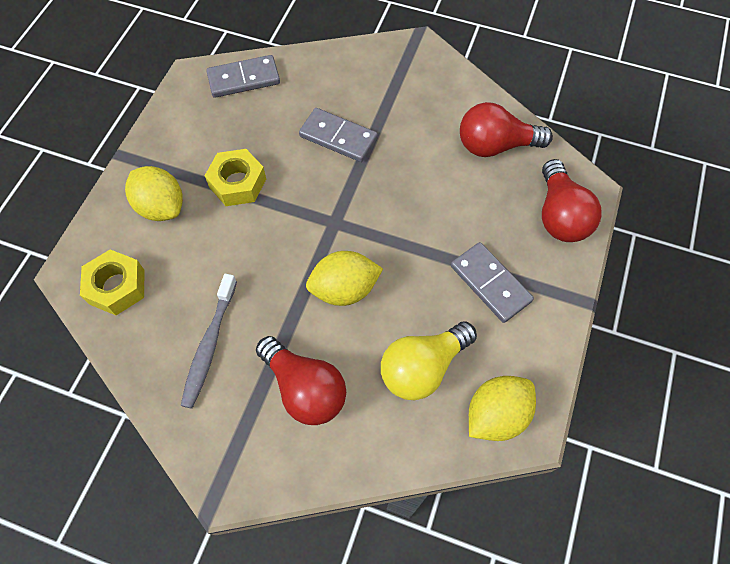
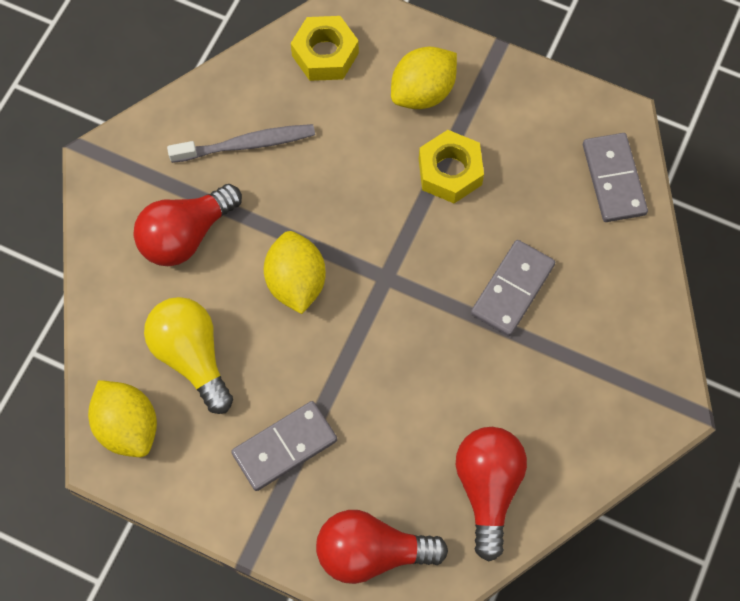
camera: 95 degrees right, 5 degrees up
grey toothbrush [181,274,237,409] -> grey toothbrush turned 150 degrees clockwise [167,124,315,163]

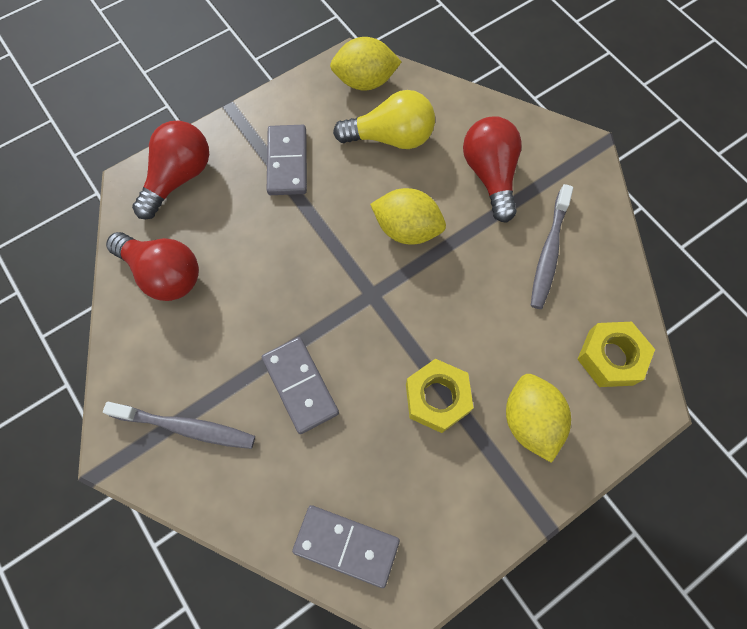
camera: 120 degrees right, 0 degrees up
none -> grey toothbrush [103,402,255,449]

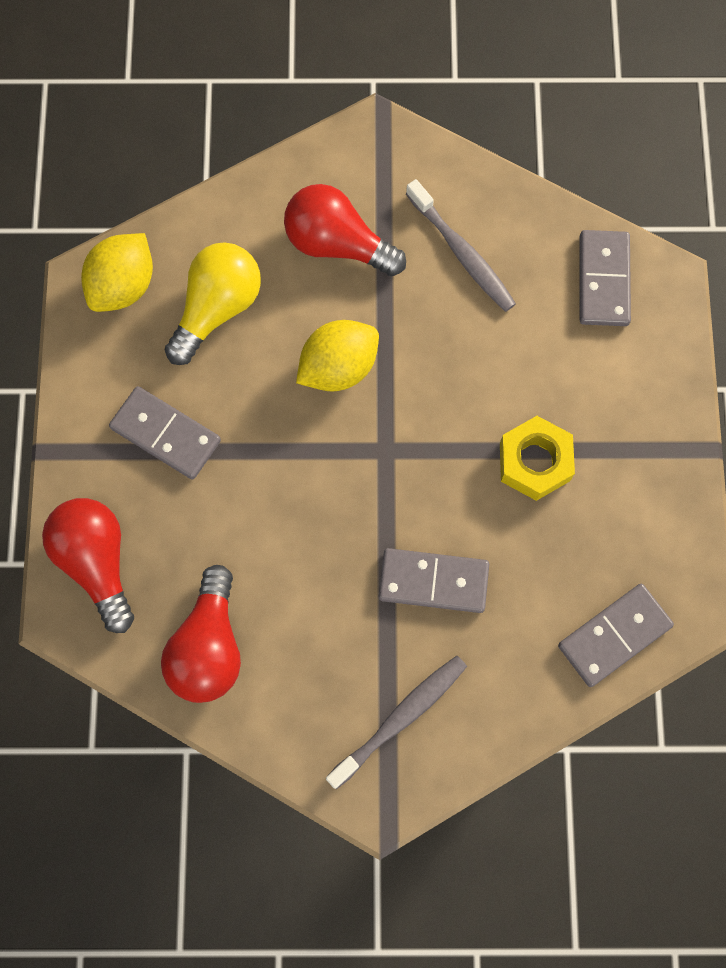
camera: 55 degrees left, 5 degrees up
red light bulb [106,232,199,301] -> red light bulb turned 120 degrees clockwise [161,565,241,703]
yellow lemon [506,374,571,463] -> none
yellow nut [577,322,655,387] -> grey domino [580,230,631,326]

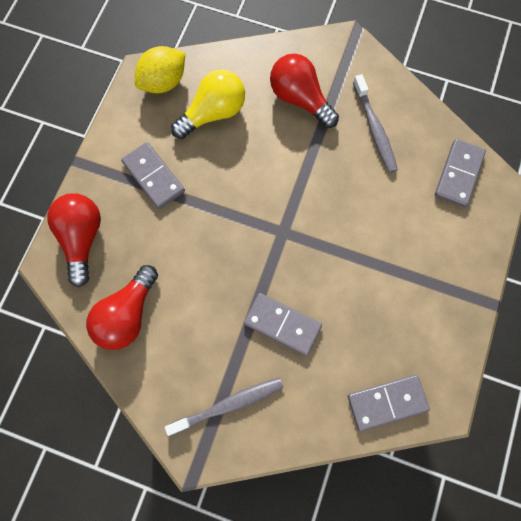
camera: 20 degrees right, 0 degrees up
yellow lemon [296,320,379,391] -> none
yellow nut [500,416,575,501] -> none

